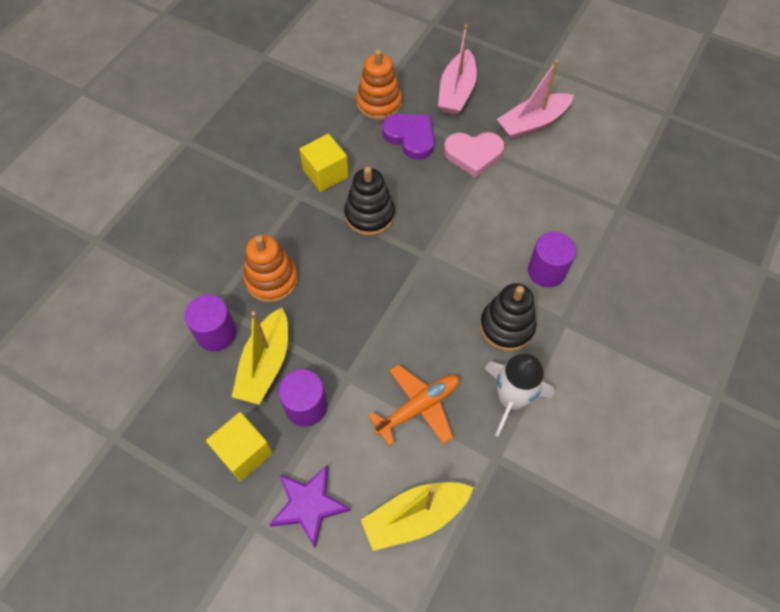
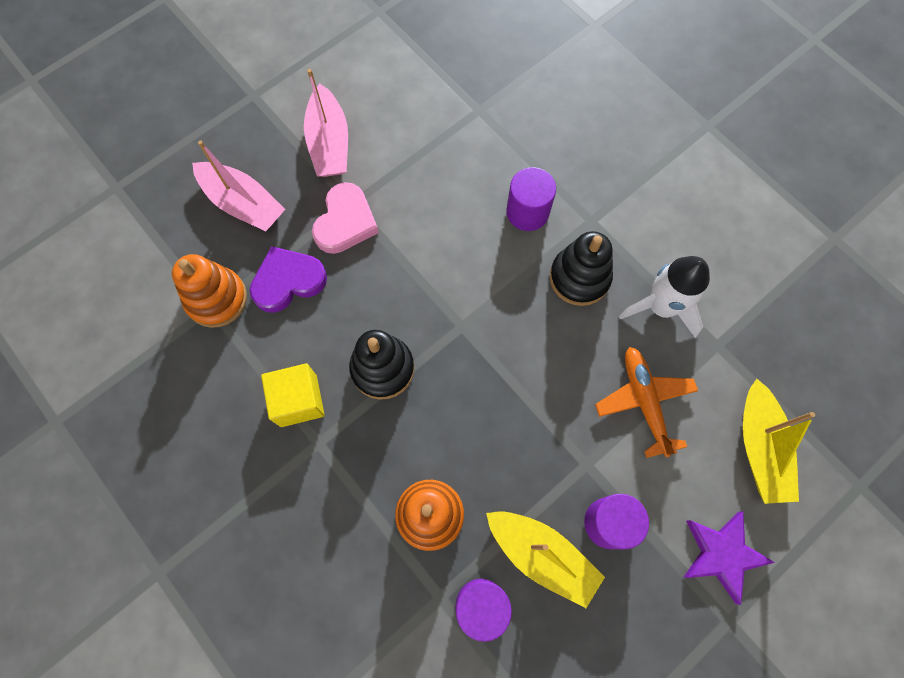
camera: 70 degrees left, 10 degrees up
yellow cube [206,412,273,481] -> none

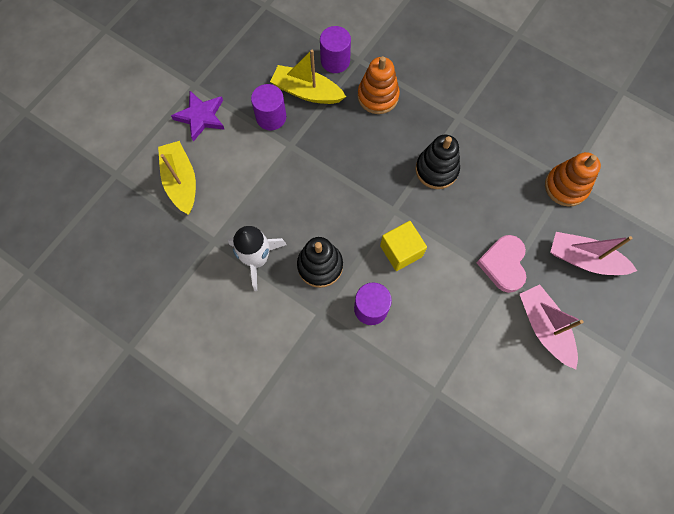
camera: 165 degrees right, 0 degrees up
purple heart [250,246,327,313] -> none
yellow cube [261,363,325,427] -> yellow cube moved to [380,221,427,271]
orange plane [595,347,698,458] -> none

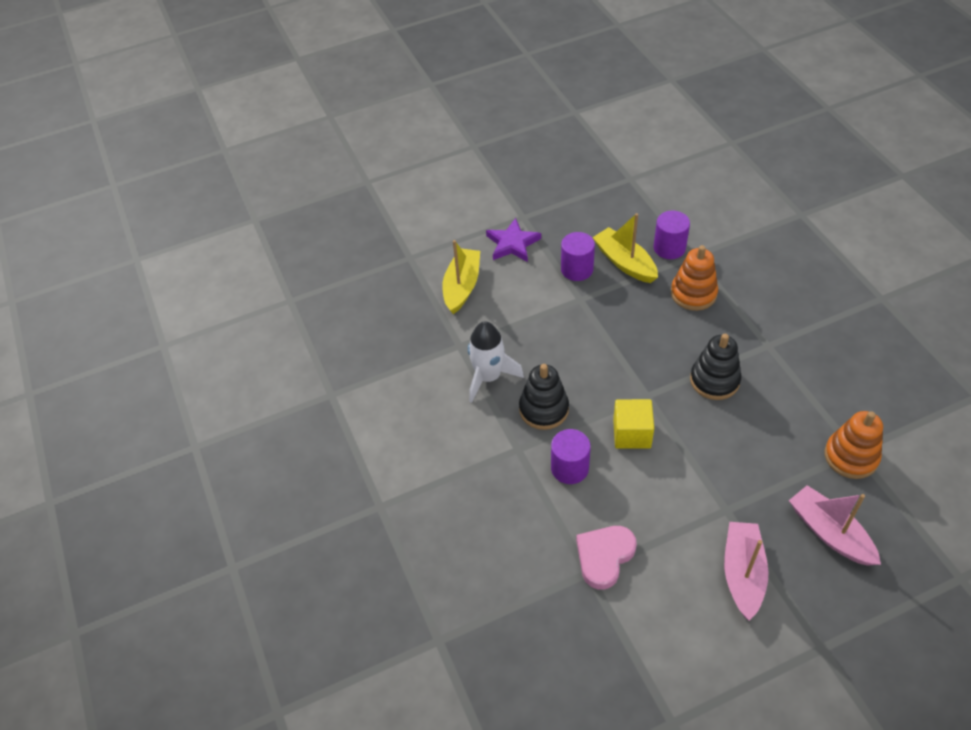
camera: 35 degrees right, 20 degrees down
pink heart [477,235,526,293] -> pink heart moved to [576,526,637,590]

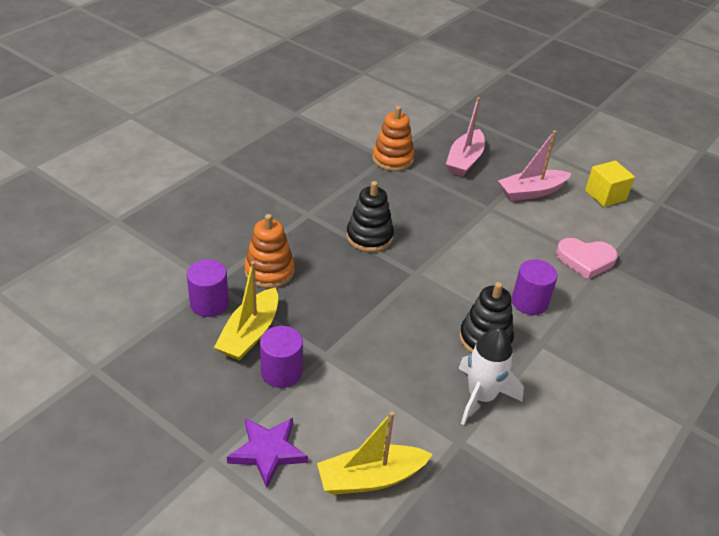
camera: 125 degrees left, 10 degrees down
yellow cube [613,399,654,448] -> yellow cube moved to [585,161,635,207]

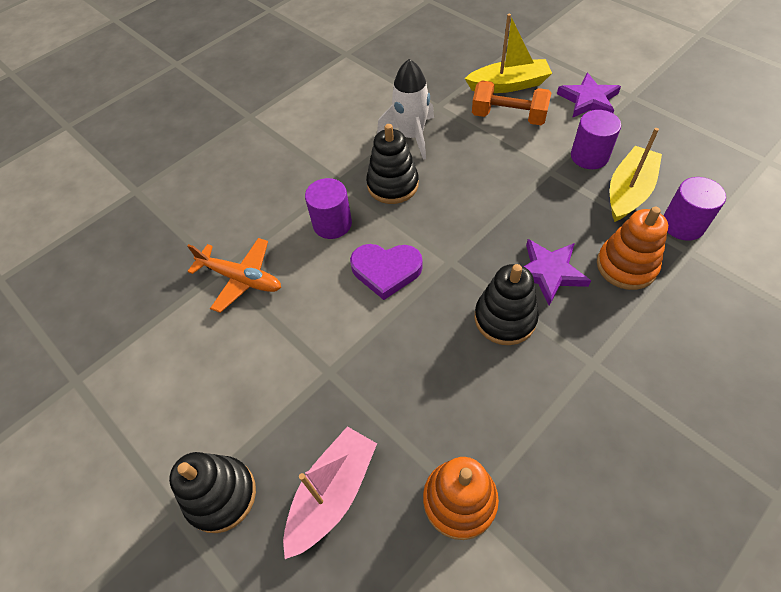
camera: 165 degrees left, 15 degrees up
pink boat [498,130,571,201] -> none
pink heart [556,238,618,279] -> orange plane [187,238,281,313]
yellow cube [585,161,635,207] -> none
none -> black stacking toy [169,452,256,533]
none -> purple heart [350,244,423,300]
none -> orange dumbbell [472,80,551,125]
none -> purple star [524,239,591,306]

